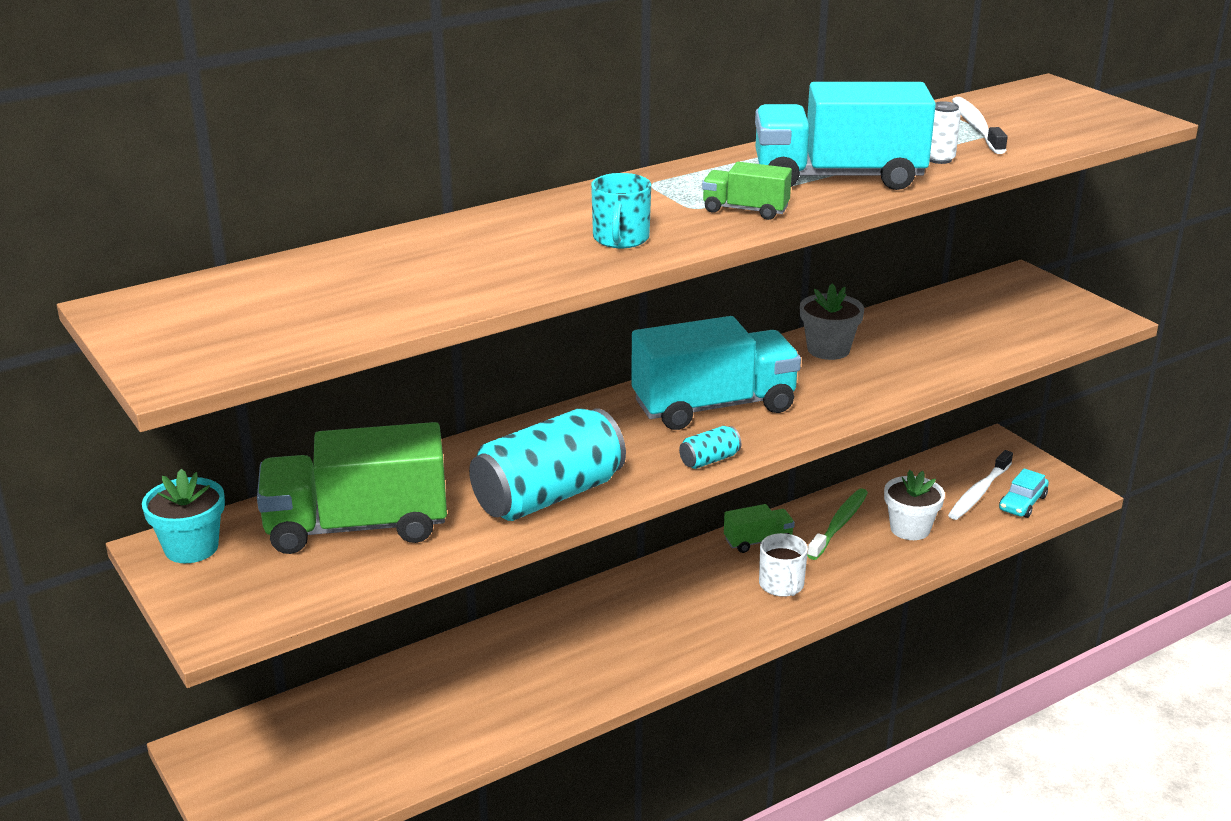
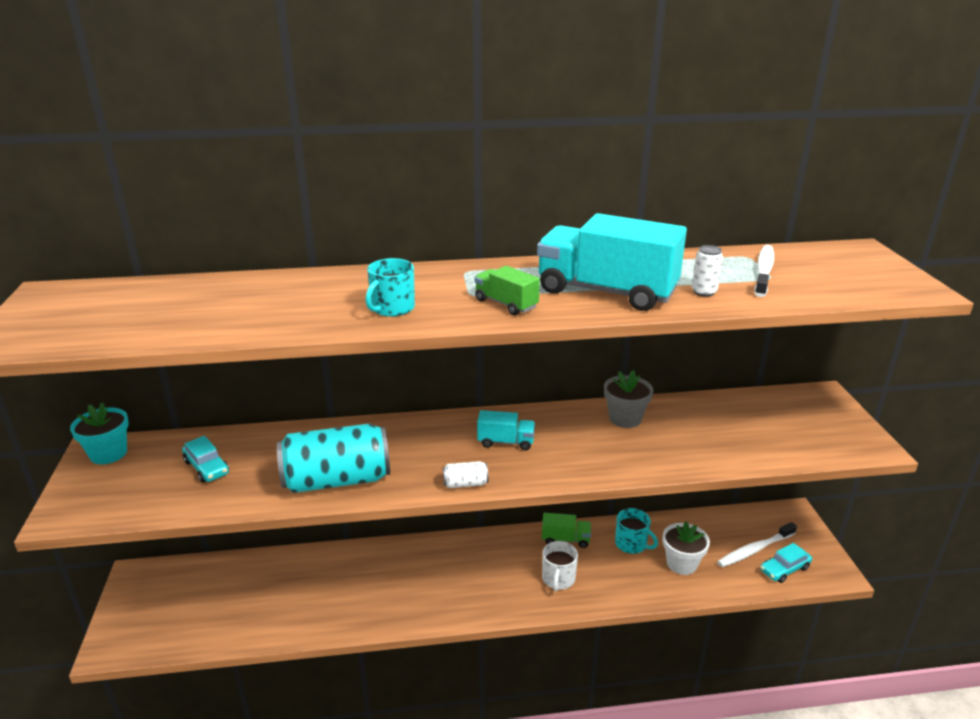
camera: 25 degrees right, 0 degrees up
green truck [257,422,447,554] -> turquoise car [182,436,229,483]
turquoise truck [631,316,801,430] -> turquoise truck [477,410,535,451], size x0.48
turquoise can [679,426,741,469] -> white can [443,461,488,488]
green toothbrush [807,488,868,560] -> turquoise mug [615,508,658,554]

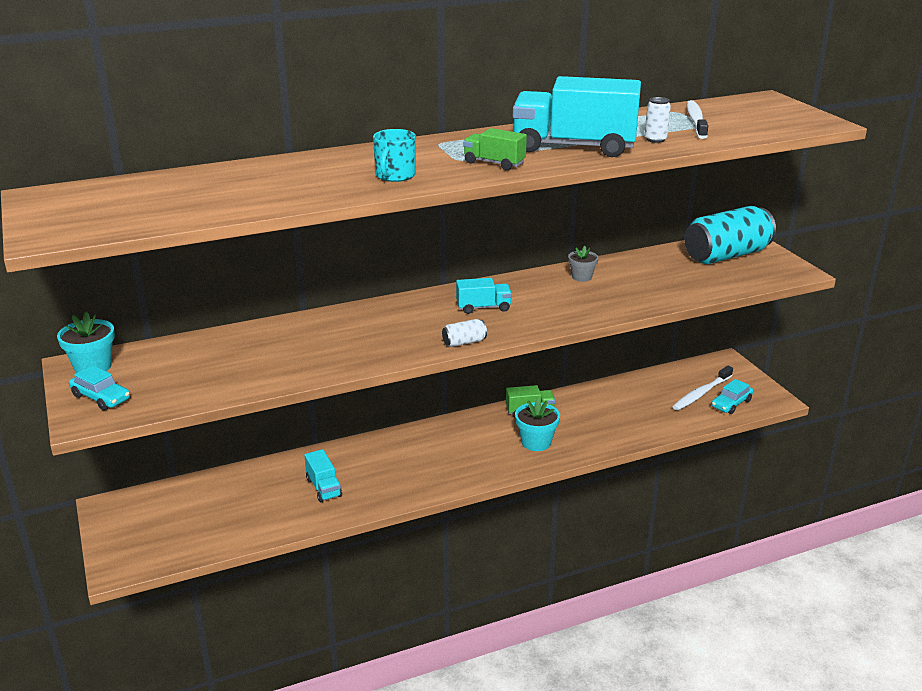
camera: 15 degrees left, 0 degrees up
turquoise car [182,436,229,483] -> turquoise car moved to [69,365,130,411]
turquoise can [277,423,390,493] -> turquoise can moved to [684,206,776,264]
white mug [542,541,578,592] -> turquoise flower pot [515,398,560,451]
grey flower pot [604,370,654,428] -> grey flower pot [568,246,599,282], size x0.66
turquoise mug [615,508,658,554] -> none
white flower pot [663,521,710,575] -> none
none -> turquoise truck [304,449,342,502]

